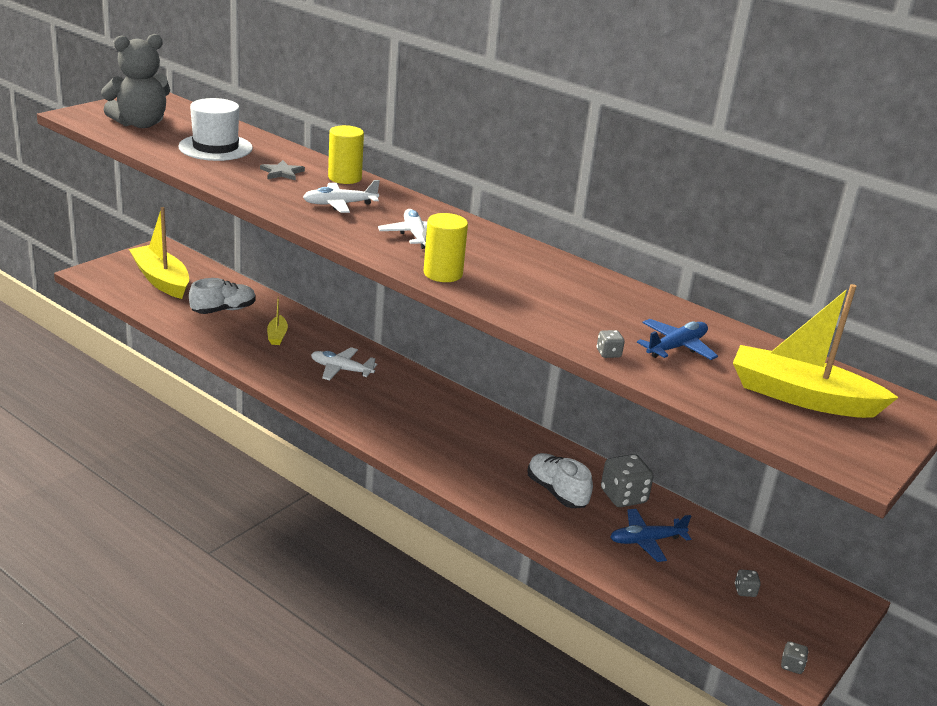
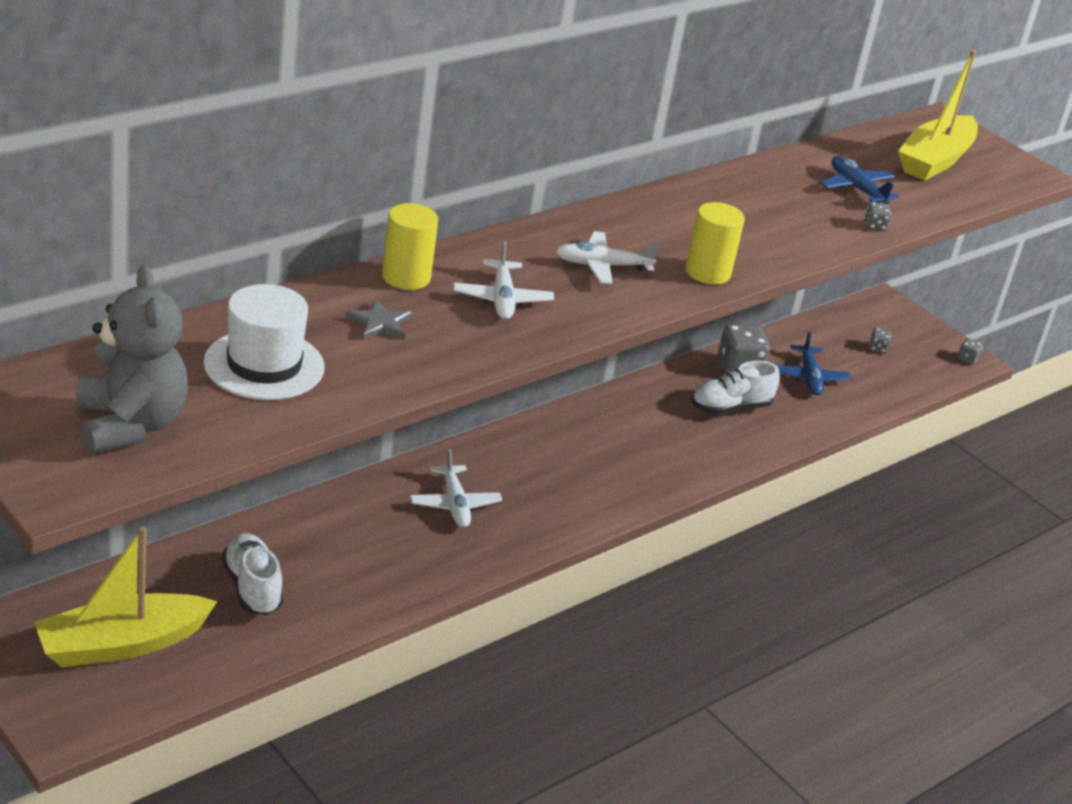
camera: 80 degrees left, 5 degrees up
yellow boat [267,296,288,345] -> none
white plane [311,347,377,380] -> white plane turned 45 degrees counterclockwise [410,449,502,528]

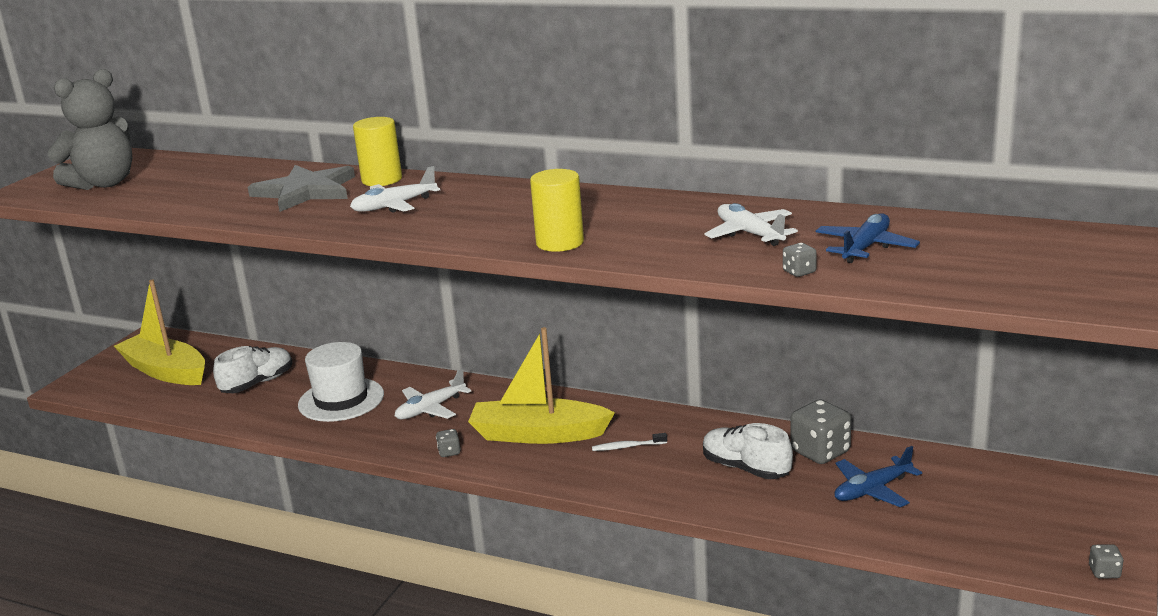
camera: 70 degrees right, 10 degrees down
white hat [203,284,325,400] -> white hat moved to [298,342,384,422]
grey star [345,299,412,340] -> grey star [248,165,355,212], size x1.98
white plane [556,231,660,284] -> white plane moved to [704,203,798,246]
grey dice [869,328,892,353] -> grey dice moved to [436,429,461,457]
yellow boat [898,50,978,181] -> yellow boat moved to [468,327,615,444]
none -> white toothbrush [592,433,667,451]

